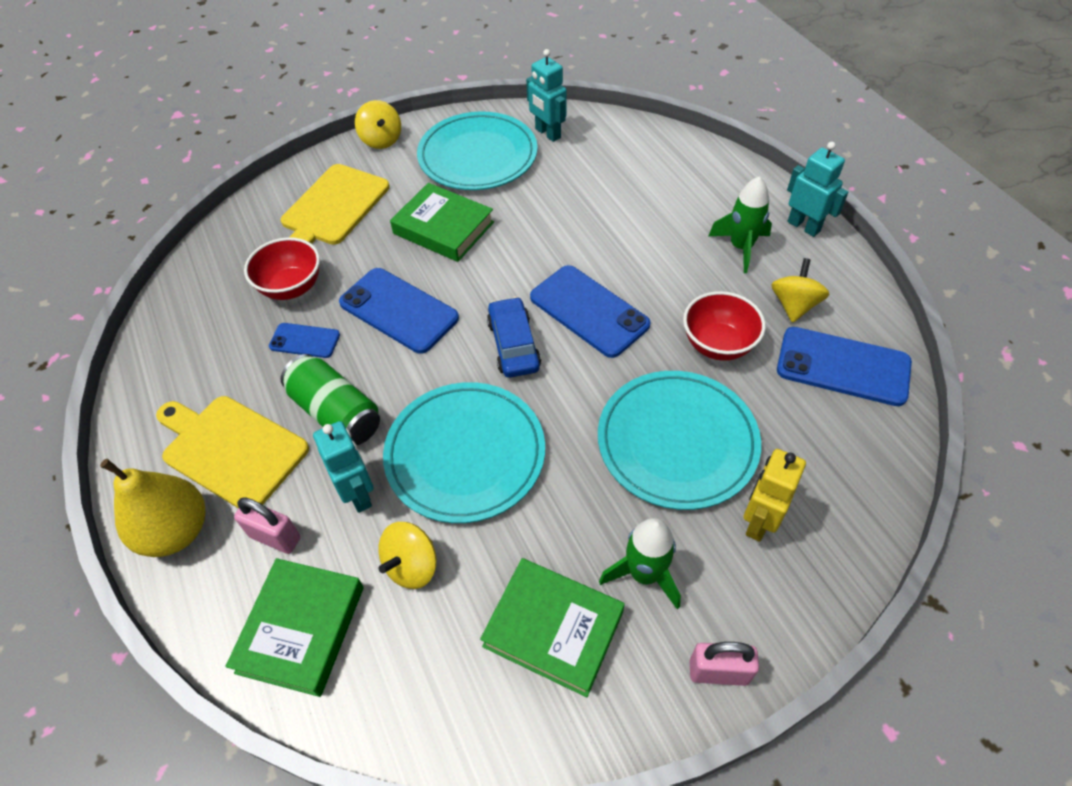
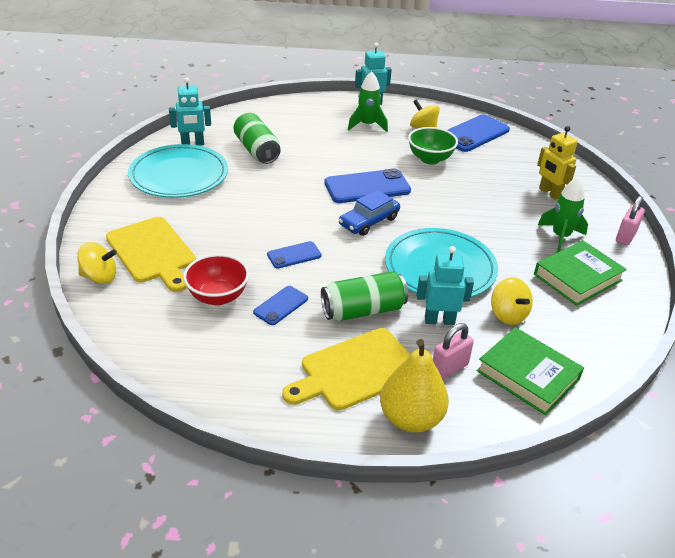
camera: 65 degrees left, 15 degrees down
blue phone [339,268,459,354] -> blue phone [267,241,321,268], size x0.55
yellow spinning top [355,100,401,149] -> yellow spinning top moved to [77,242,117,284]
green book [390,183,494,262] -> none
blue car [487,297,541,378] -> blue car turned 60 degrees counterclockwise [339,190,400,236]
turquoise plate [598,371,761,510] -> none
red bowl [683,291,766,361] -> green bowl [408,127,458,165]
none -> green can [234,113,280,164]

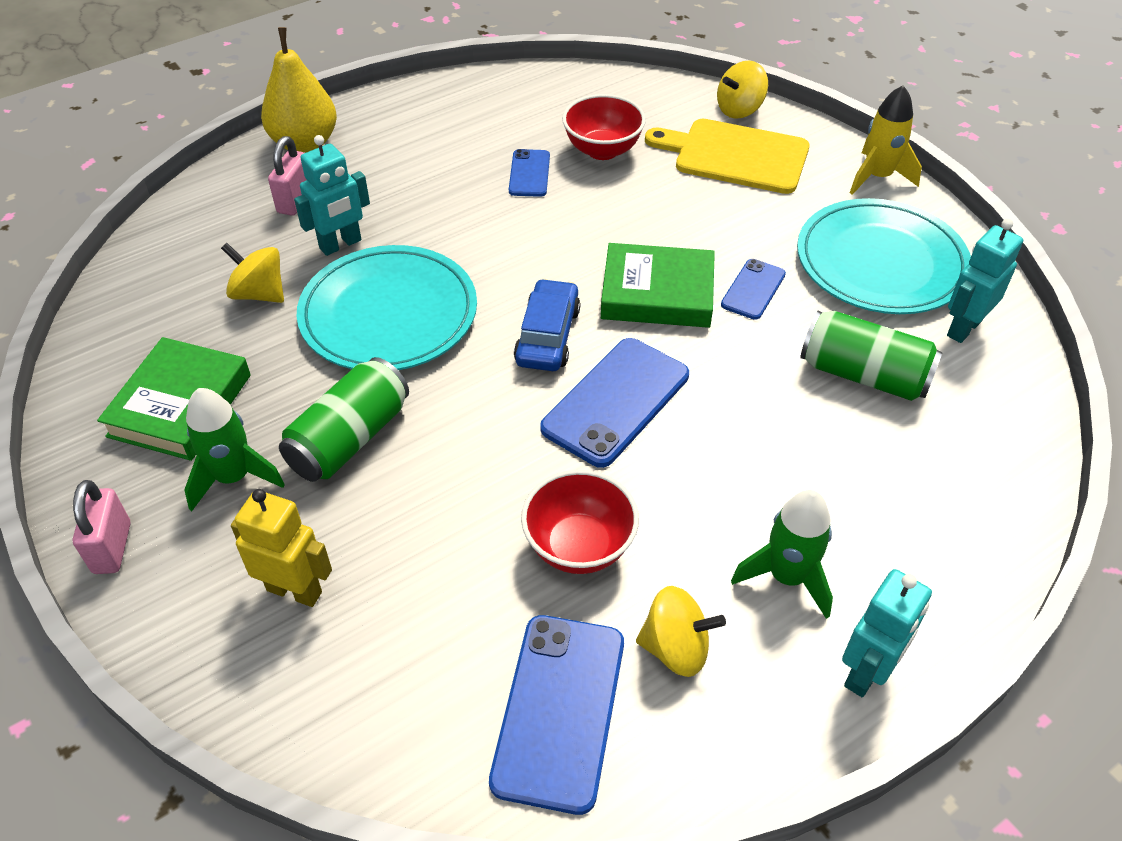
camera: 145 degrees right, 10 degrees up
blue phone [267,241,321,268] -> blue phone moved to [721,259,786,320]
yellow cutting board [282,328,410,410] -> none
green can [321,271,408,321] -> green can moved to [279,357,409,482]
green bowl [408,127,458,165] -> red bowl [521,470,639,574]
green book [477,327,584,415] -> green book moved to [601,243,715,328]
none -> yellow rocket [850,85,922,195]

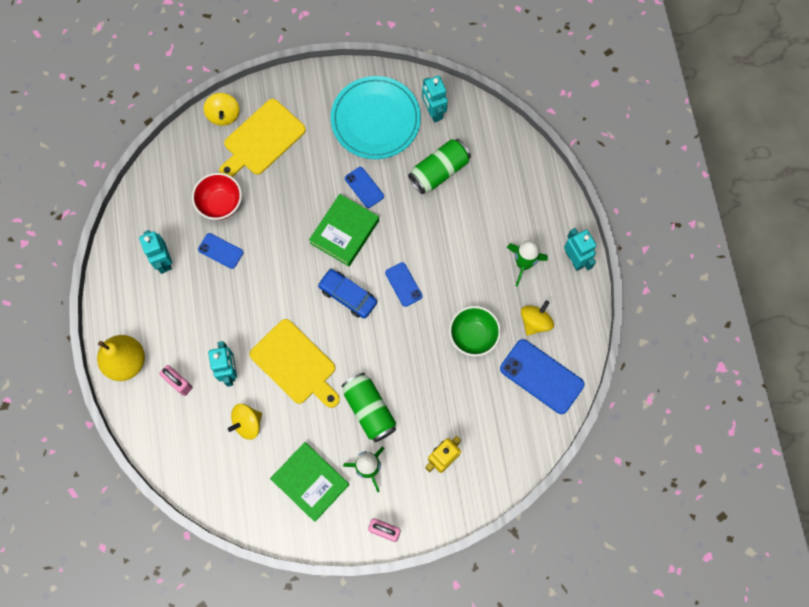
camera: 65 degrees left, 25 degrees up
turquoise plate [296,245,477,370] -> yellow cutting board [249,319,340,408]
red bowl [521,470,639,574] -> green bowl [449,306,501,357]
blue phone [540,338,689,468] -> blue phone [385,262,423,307], size x0.55
yellow rocket [850,85,922,195] -> none
none -> turquoise robot [139,230,172,274]

